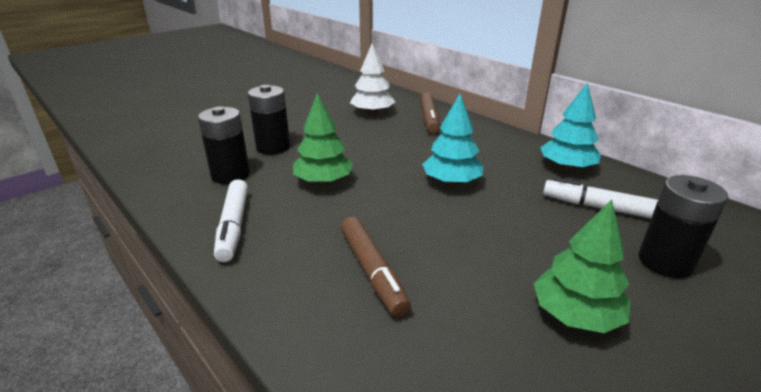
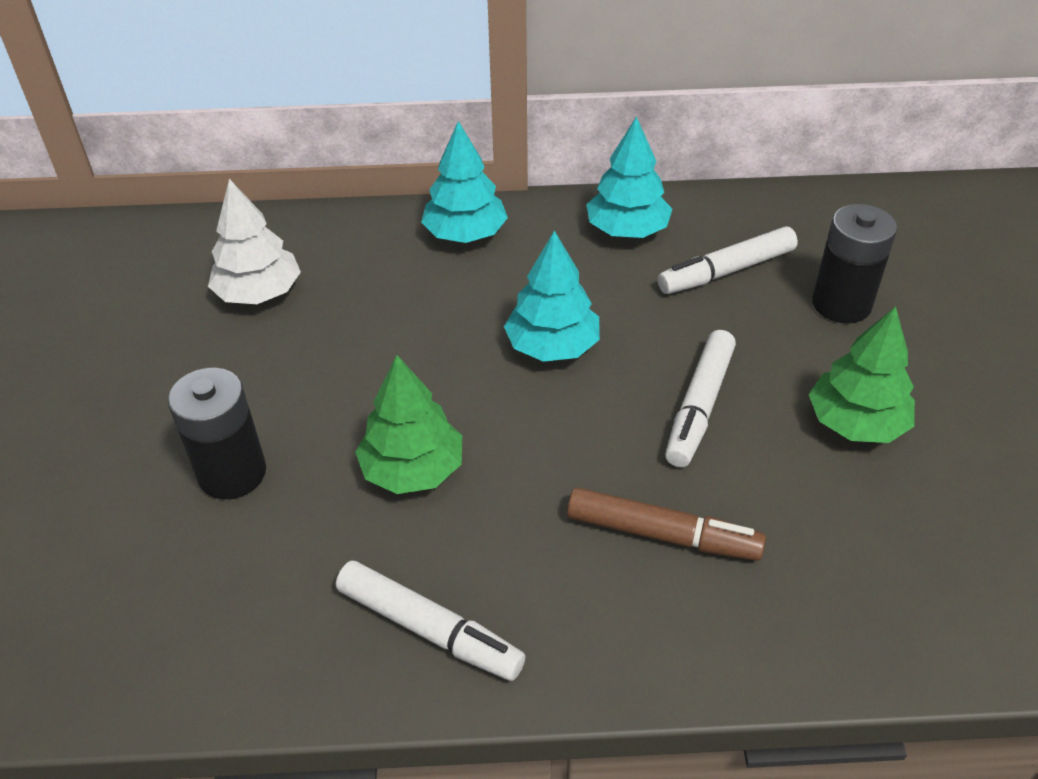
camera: 50 degrees left, 15 degrees up
black battery [198,107,250,184] -> none
brown marker [420,93,440,133] -> none
none -> turquoise tree [421,121,508,243]
none -> white marker [665,330,736,467]

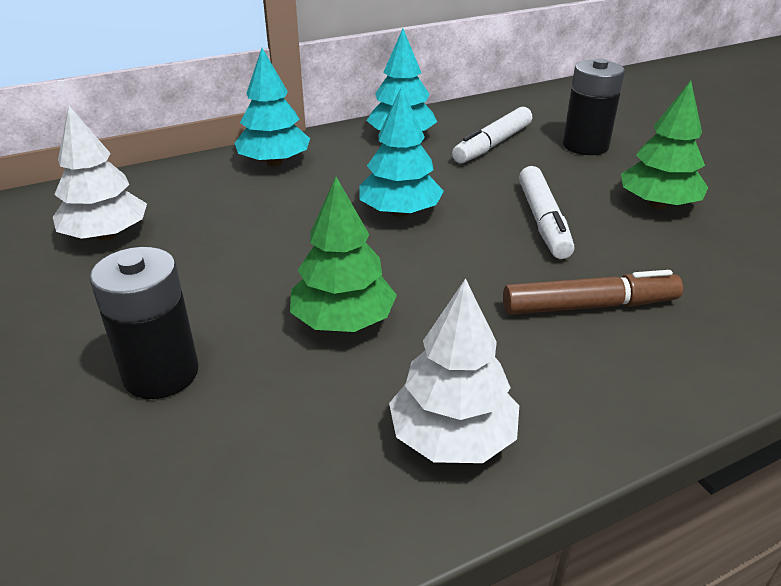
camera: 25 degrees left, 10 degrees down
white marker [336,561,526,681] -> white tree [389,278,519,463]

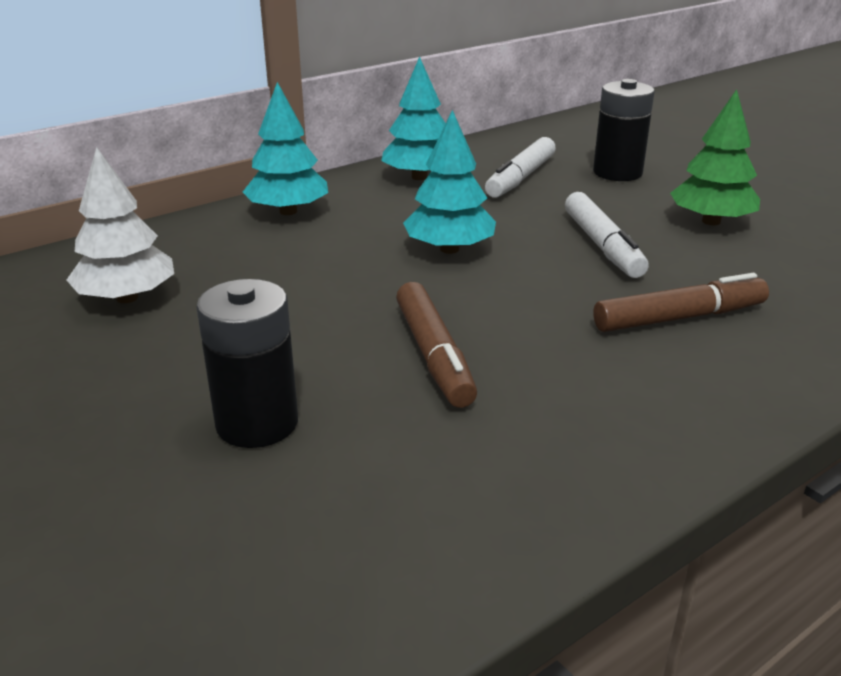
camera: 10 degrees left, 5 degrees down
green tree [290,177,397,332] -> brown marker [396,282,477,408]
white tree [389,278,519,463] -> none

